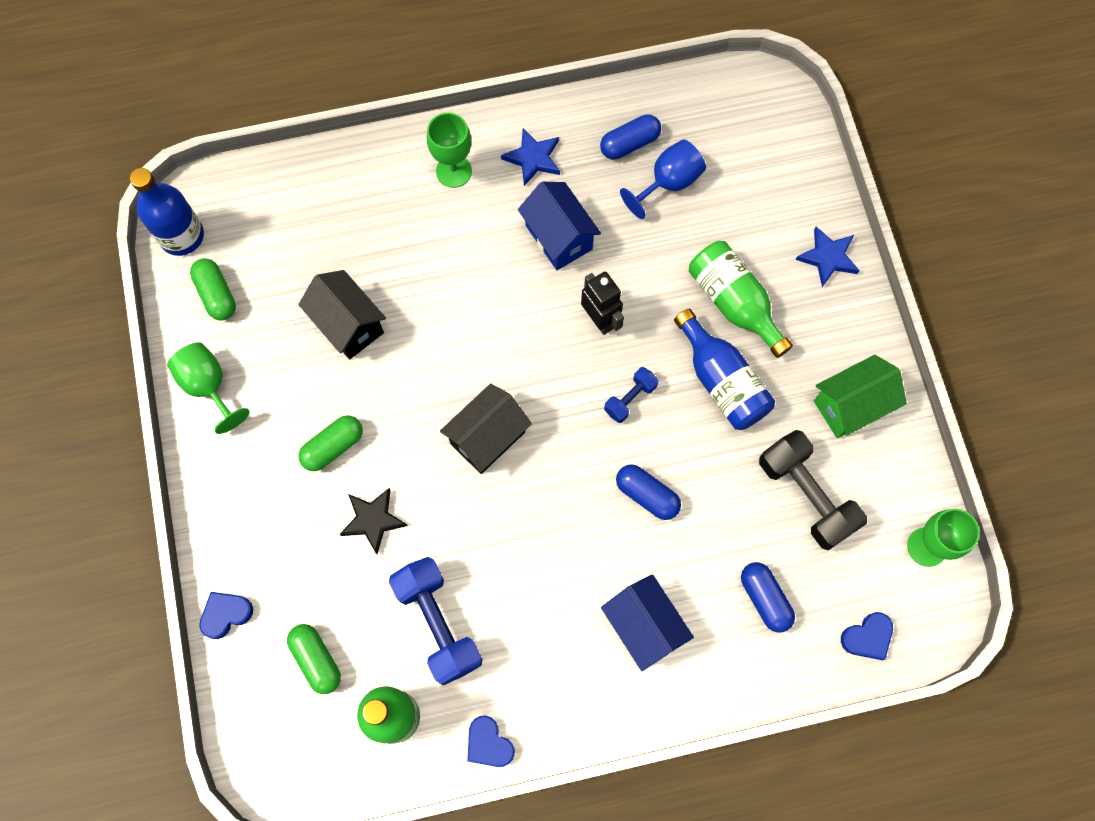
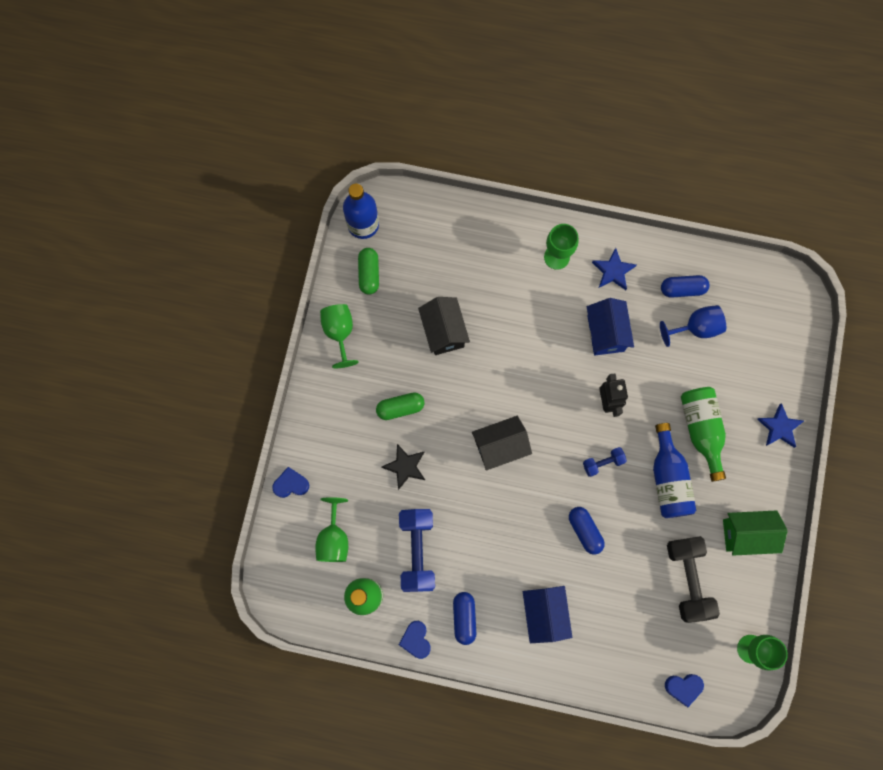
camera: 25 degrees right, 5 degrees up
green capsule [287,624,341,694] -> green goblet [315,497,348,562]
blue capsule [741,562,795,633] -> blue capsule moved to [453,592,476,645]

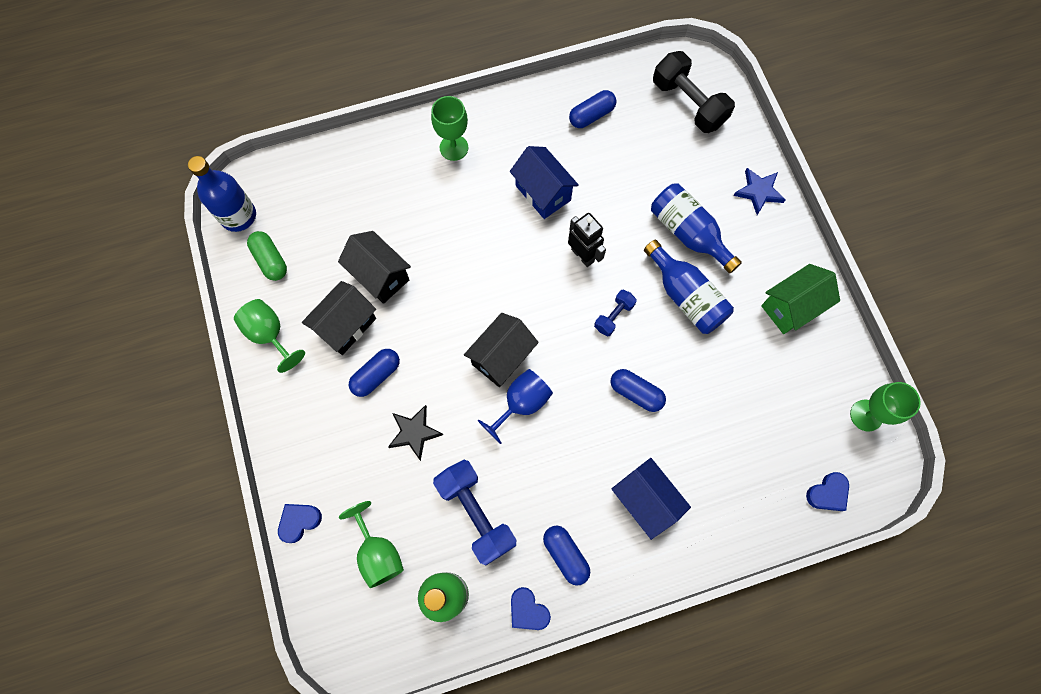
camera: 30 degrees left, 5 degrees down
green capsule [376,392,425,420] -> blue capsule [349,349,400,397]
blue star [592,248,636,290] -> none
blue goblet [660,305,726,347] -> blue goblet moved to [477,369,553,444]
black dumbbell [667,536,720,623] -> black dumbbell moved to [653,51,735,133]
green bottle [681,387,726,482] -> blue bottle [651,183,742,274]
none -> black house [302,281,376,355]

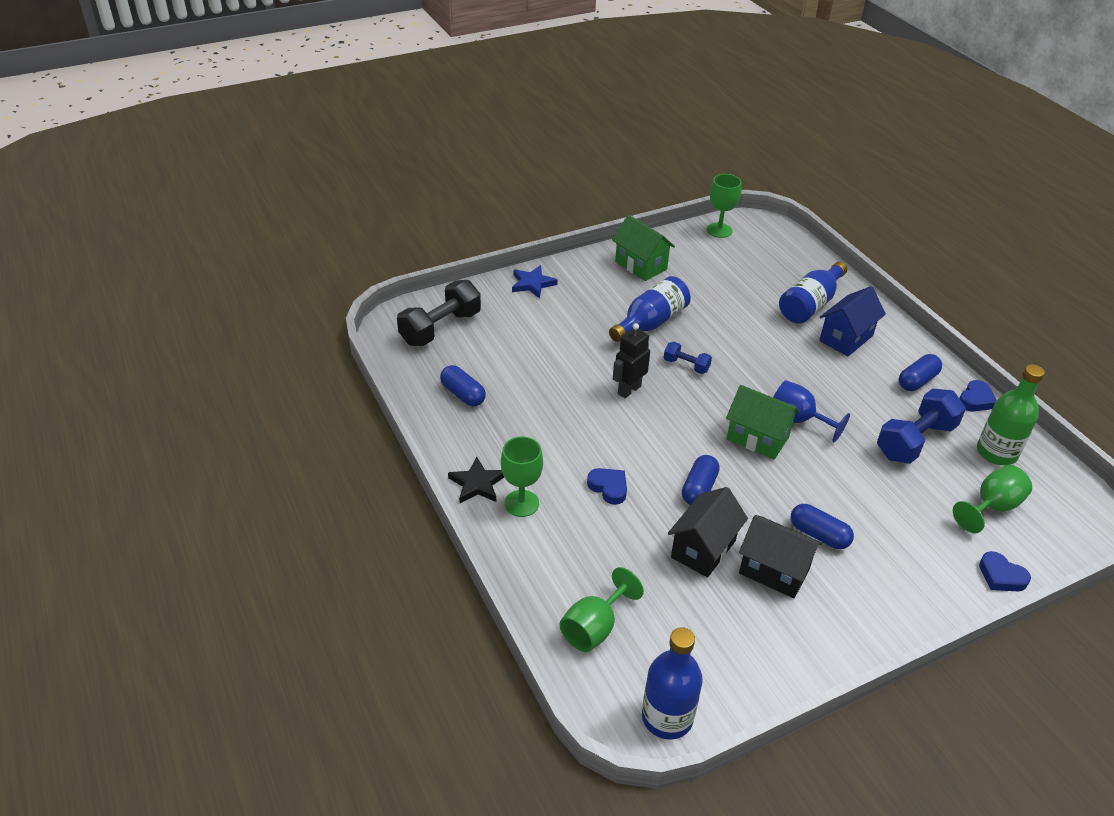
camera: 100 degrees left, 30 degrees down
green goblet [234,299,305,373] -> green goblet moved to [560,567,644,652]
green capsule [247,231,287,281] -> none
black star [388,405,443,461] -> black star moved to [448,457,504,503]
black house [464,313,539,387] -> green house [726,385,800,460]
blue house [510,146,579,219] -> none
blue capsule [611,369,666,412] -> blue capsule moved to [682,455,720,505]
blue bottle [651,183,742,274] -> blue bottle moved to [779,262,847,324]
blue heart [806,472,849,511] -> blue heart moved to [587,468,627,505]

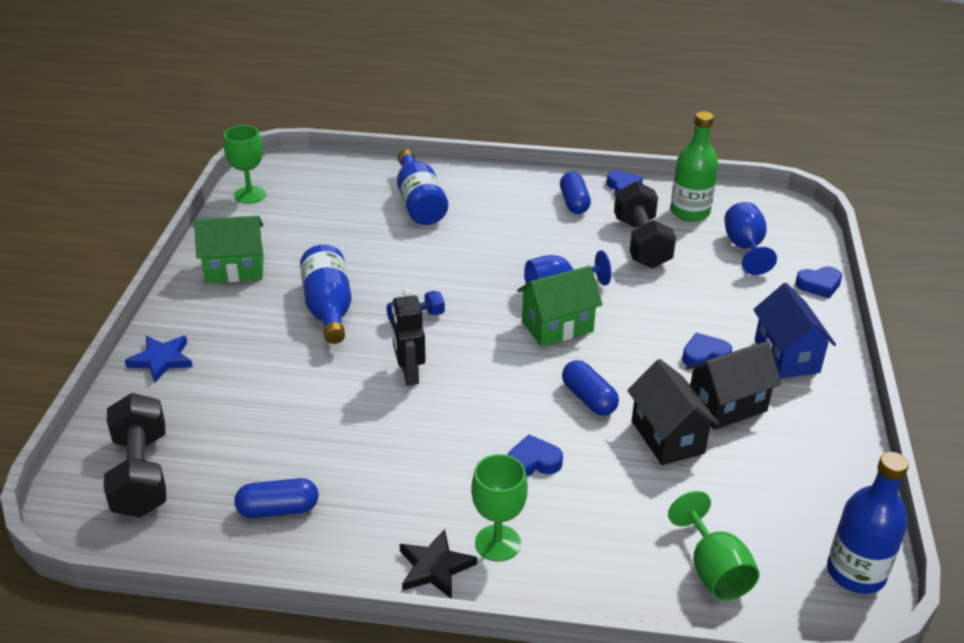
camera: 55 degrees left, 5 degrees down
blue capsule [791,504,854,549] -> blue heart [682,333,732,369]
blue house [819,286,886,356] -> blue house moved to [753,283,836,378]
blue dumbbell [877,389,966,464] -> black dumbbell [614,181,676,268]
green goblet [953,465,1032,533] -> blue goblet [724,202,777,275]

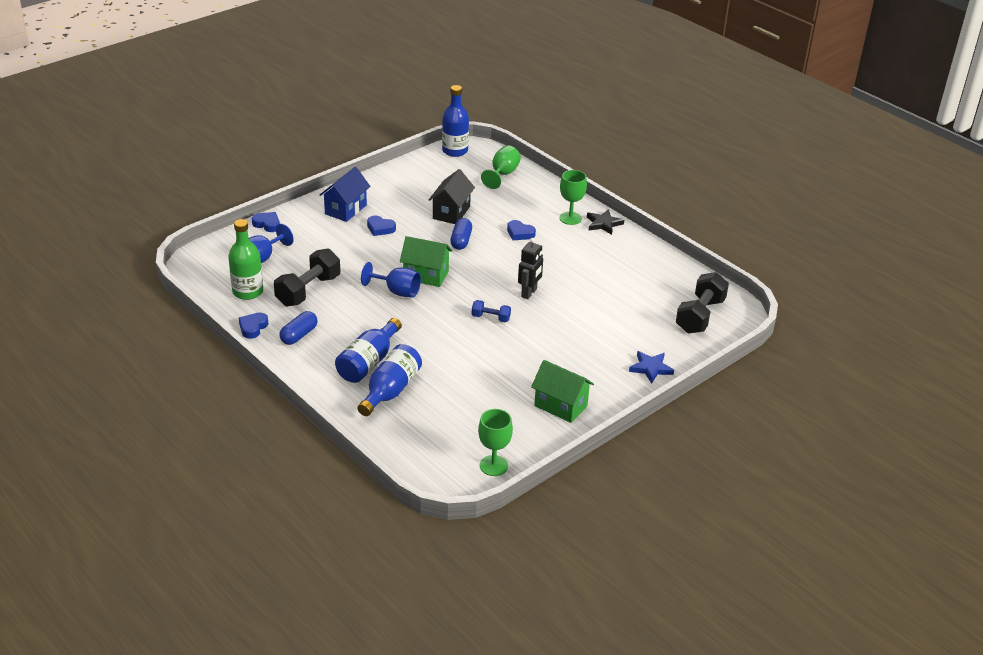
camera: 140 degrees left, 0 degrees up
blue capsule [234,478,318,518] -> none
blue bottle [300,245,352,344] -> blue bottle moved to [335,318,402,383]
black house [686,341,782,430] -> none

